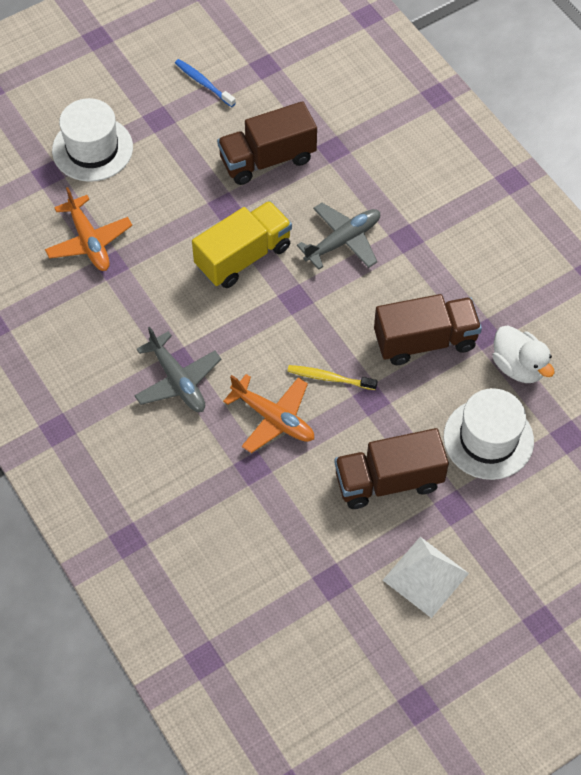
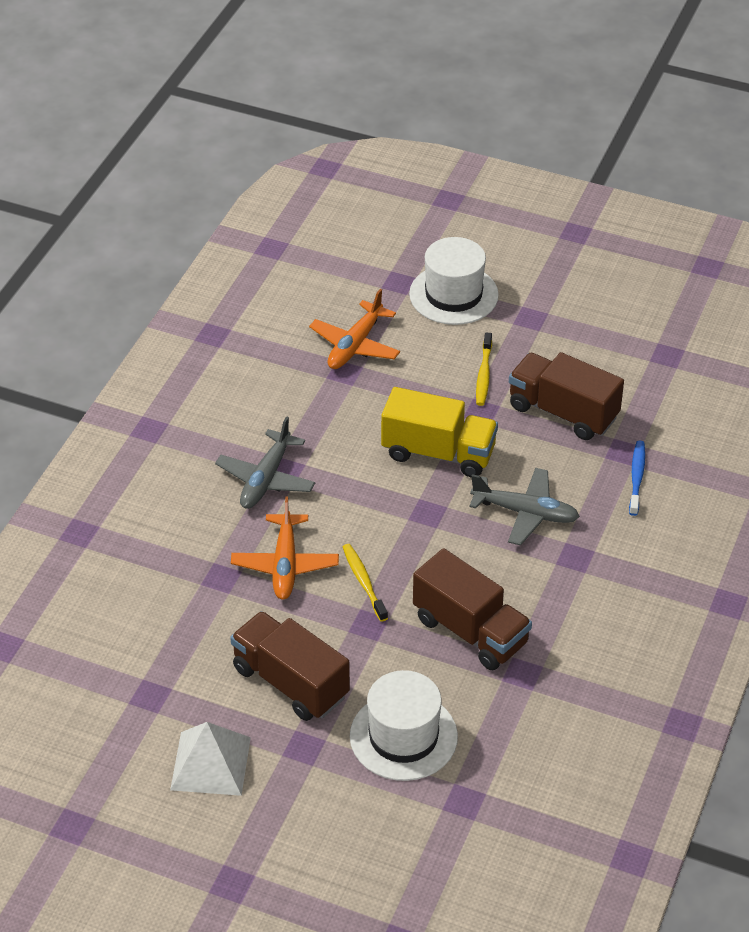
camera: 55 degrees right, 15 degrees down
blue toothbrush [175,59,236,107] -> blue toothbrush moved to [629,441,645,516]
white duck [492,325,555,383] -> none
none -> yellow toothbrush [476,333,492,406]

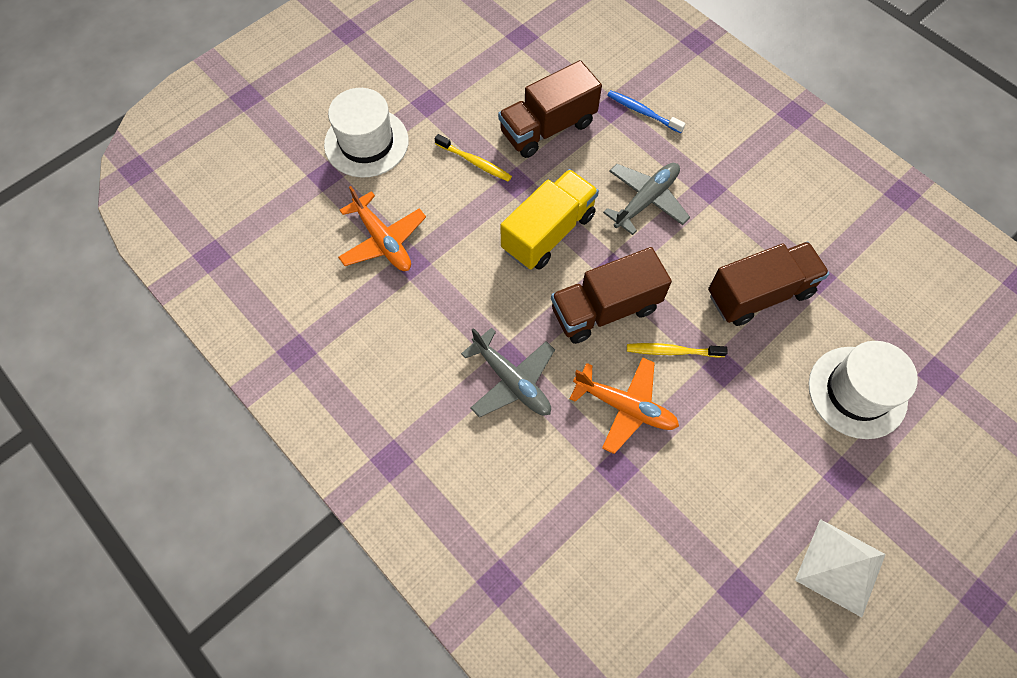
camera: 65 degrees left, 20 degrees up
brown truck [230,611,350,721] -> brown truck moved to [551,247,672,344]

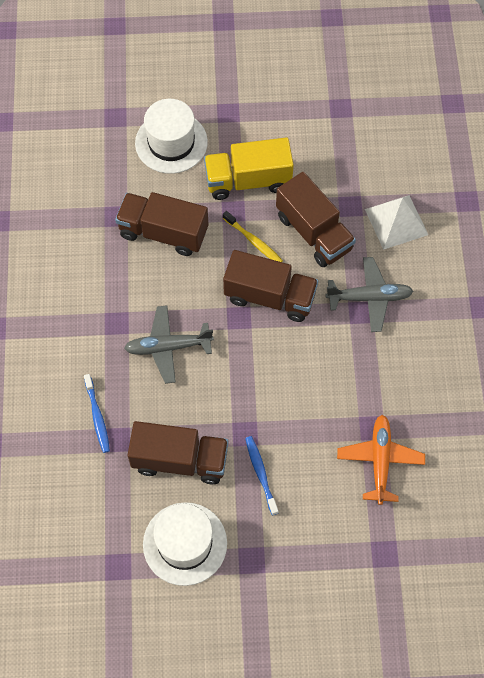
camera: 140 degrees left, 0 degrees up
white hat [324,88,409,177] -> white hat moved to [143,502,227,586]
yellow toothbrush [435,134,512,182] -> blue toothbrush [245,436,278,515]
grey plane [461,328,555,417] -> grey plane turned 90 degrees clockwise [326,257,413,332]
yellow truck [500,169,599,270] -> yellow truck moved to [204,137,294,200]
orange plane [570,357,679,454] -> brown truck [276,172,356,267]
white pyramid [795,519,886,617] -> white pyramid moved to [365,195,428,250]

